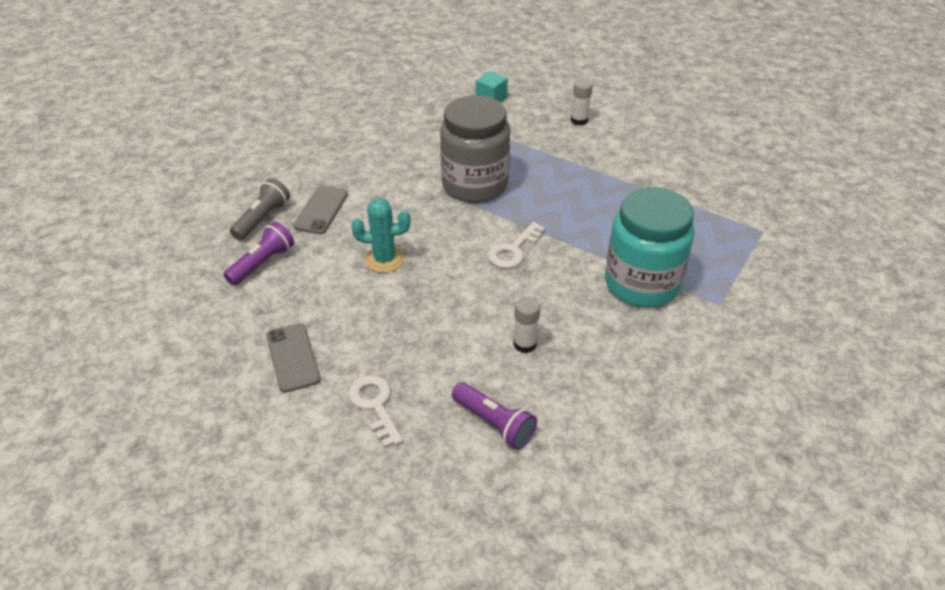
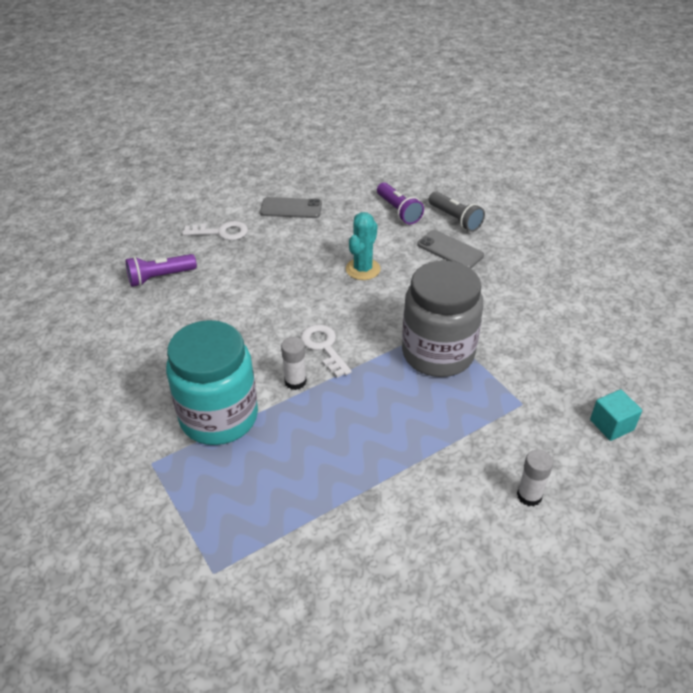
camera: 115 degrees right, 0 degrees up
white glue stick [513,297,540,353] -> white glue stick moved to [281,337,307,390]

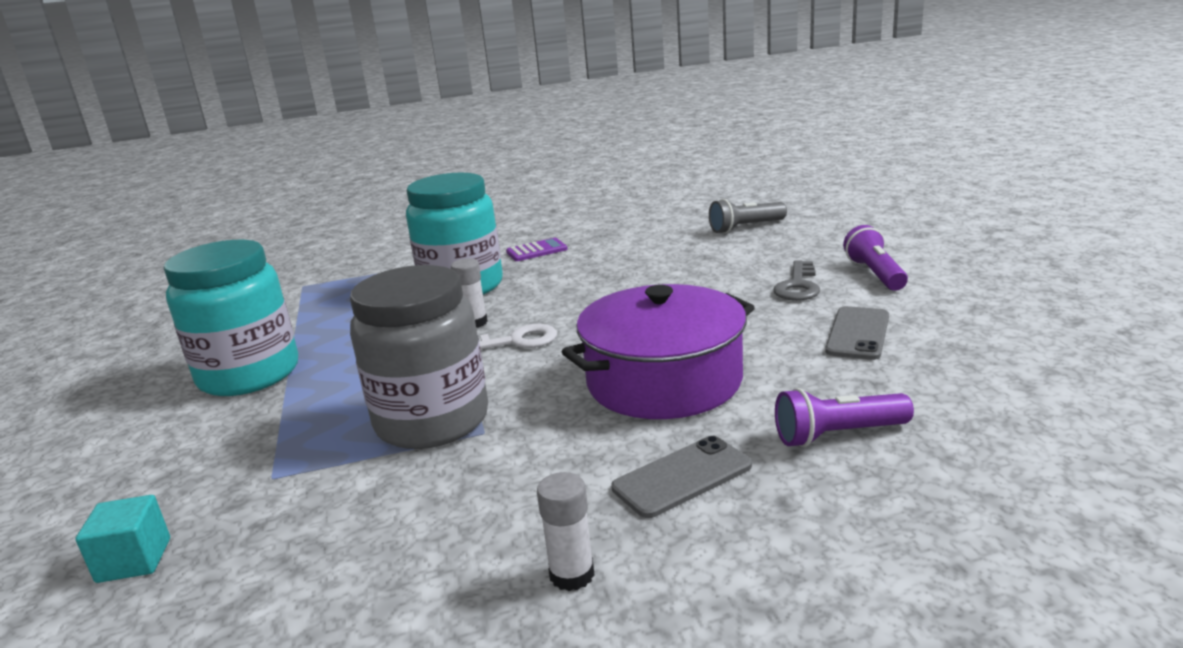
camera: 110 degrees right, 20 degrees down
purple flashlight [126,254,197,287] -> purple flashlight moved to [843,225,908,291]
white key [182,221,248,240] -> grey key [773,260,820,301]
turquoise cactus [346,212,381,280] -> purple pot [562,284,755,419]
grey flashlight [429,192,485,232] -> grey flashlight moved to [709,199,787,234]
white glue stick [517,449,553,506] -> white glue stick moved to [537,472,595,591]
none -> turquoise jar [164,240,298,396]
none -> purple calculator [506,238,567,261]

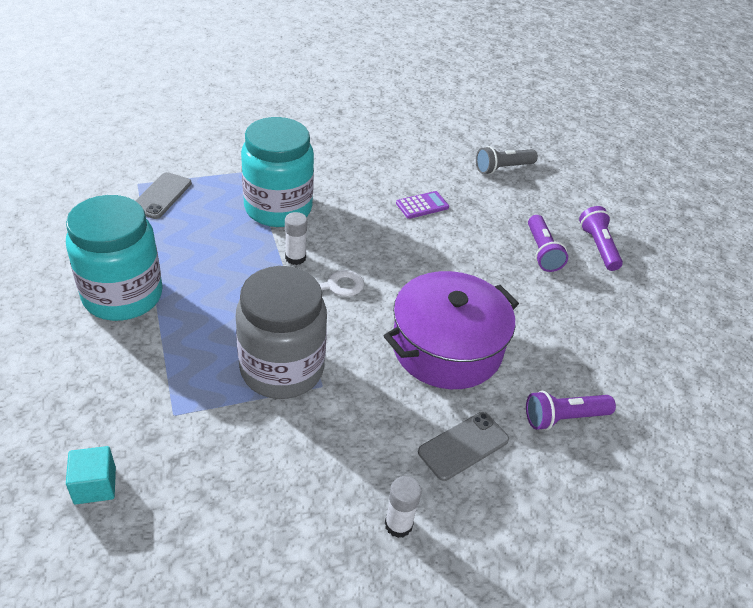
camera: 10 degrees left, 20 degrees up
purple calculator [506,238,567,261] -> purple calculator moved to [396,191,449,219]
grey key [773,260,820,301] -> purple flashlight [528,215,568,272]
grey phone [825,306,889,360] -> grey phone moved to [136,172,192,219]

